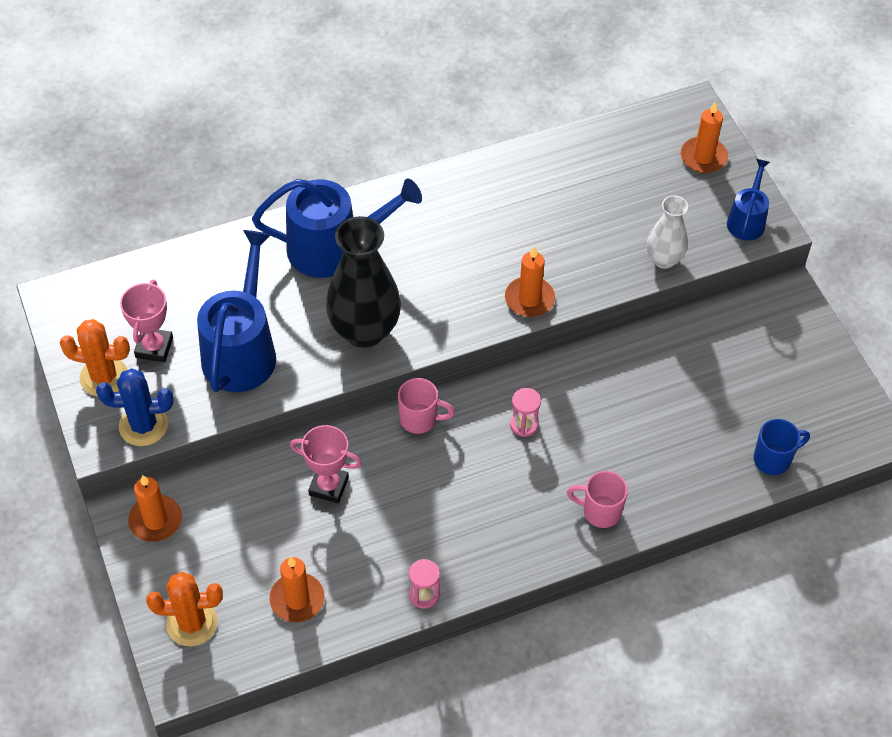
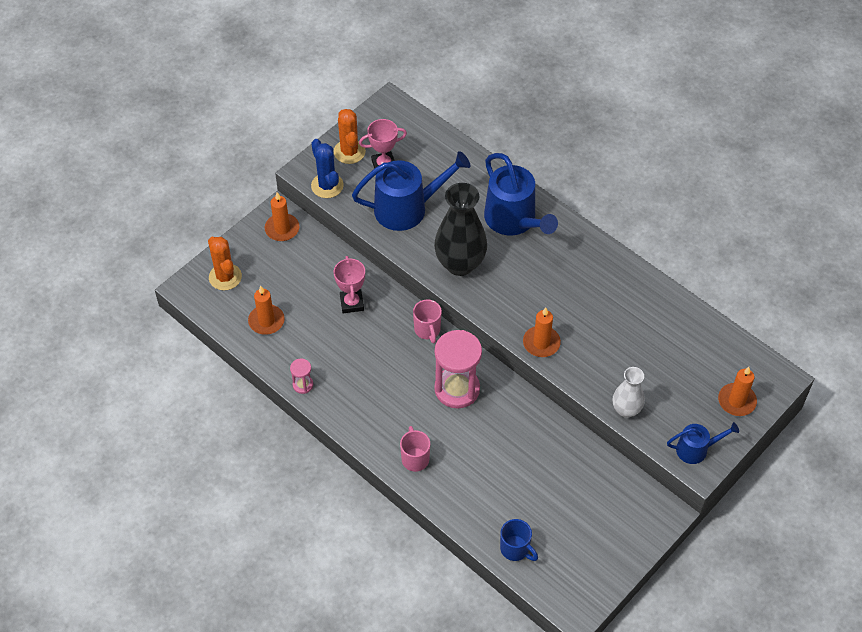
camera: 65 degrees right, 0 degrees up
pink hourglass [510,388,541,437] -> pink hourglass [434,330,482,409], size x2.19

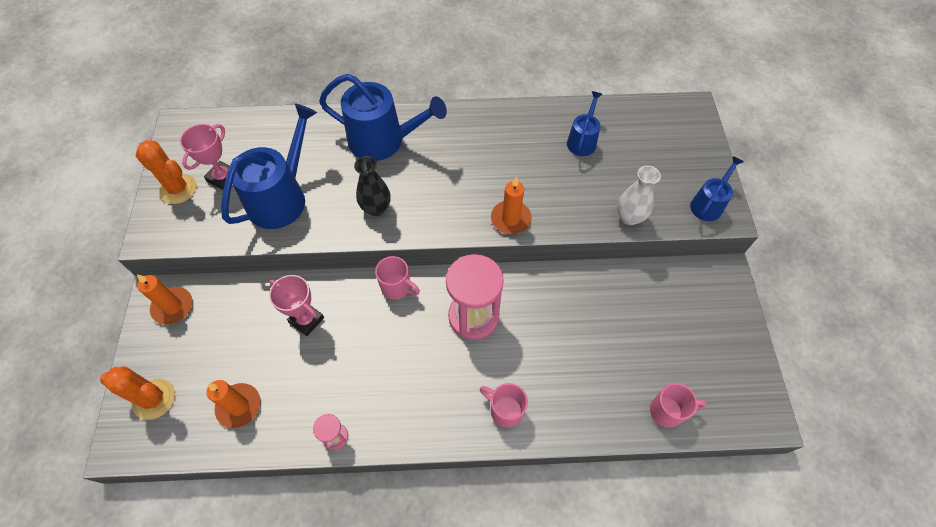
camera: 45 degrees left, 5 degrees up
blue cactus [311,139,344,198] -> none
black vase [434,183,487,276] -> black vase [354,156,391,216], size x0.57
blue mug [500,519,538,561] -> pink mug [650,383,707,428]
orange candle [718,367,757,416] -> none
none -> blue watering can [567,91,602,156]

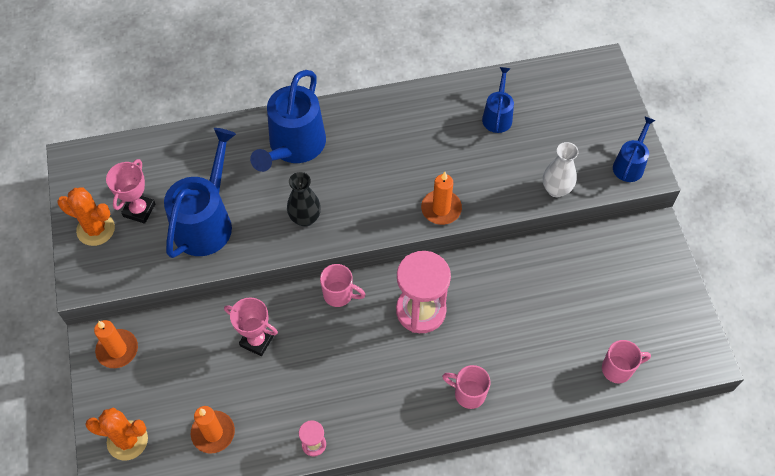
camera: 10 degrees left, 0 degrees up
blue watering can [319,74,447,161] -> blue watering can turned 105 degrees clockwise [250,70,326,172]

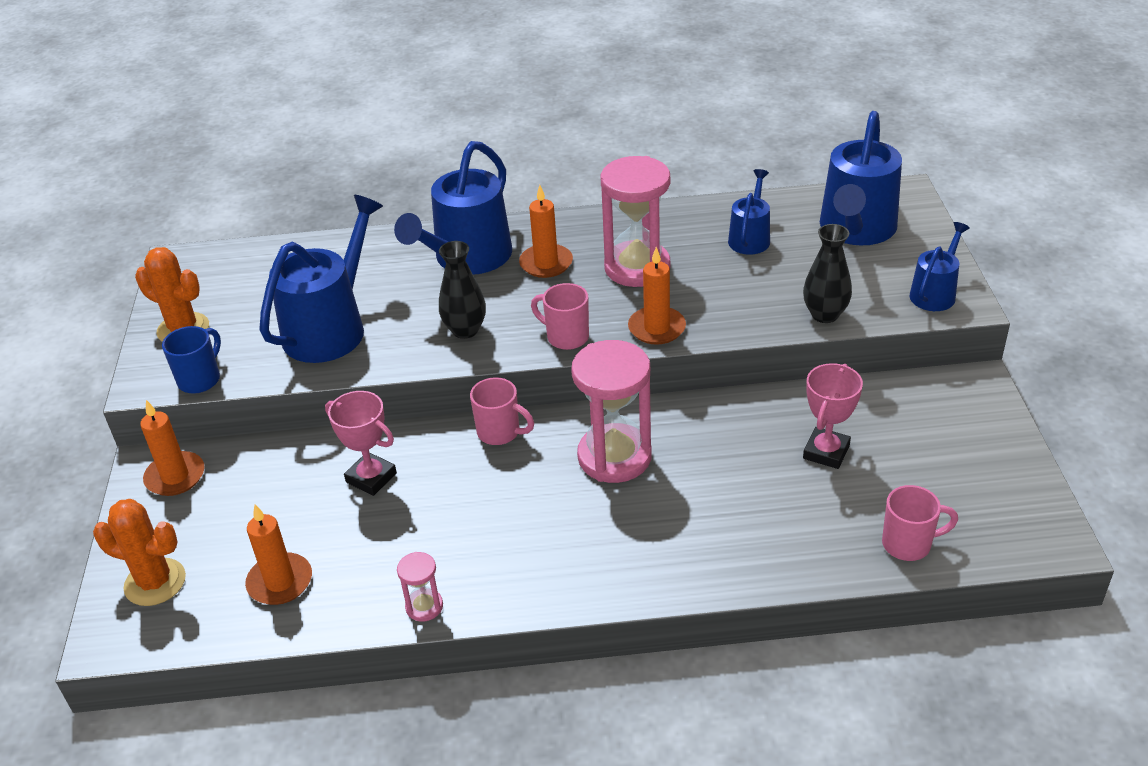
camera: 10 degrees right, 20 degrees down
pink trophy [106,159,155,224] -> pink trophy moved to [803,363,863,469]
pink mug [442,365,491,409] -> pink mug moved to [531,283,589,350]
white vase [543,142,579,197] -> black vase [803,224,852,323]
none -> blue mug [162,326,221,393]
none -> orange candle [519,185,573,278]
none -> pink hourglass [601,156,670,287]
none -> blue watering can [820,111,902,246]

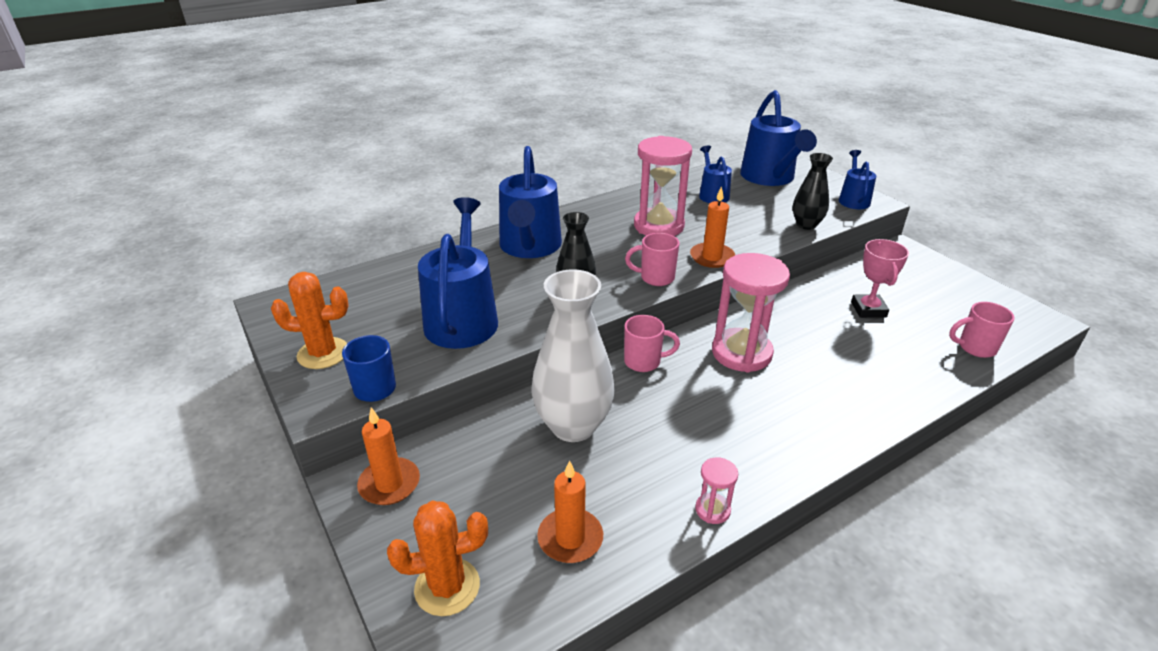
camera: 30 degrees left, 5 degrees down
pink trophy [325,391,397,496] -> white vase [532,269,615,442]
orange candle [519,185,573,278] -> none
pink mug [882,485,958,561] -> pink mug turned 150 degrees counterclockwise [949,302,1015,358]

